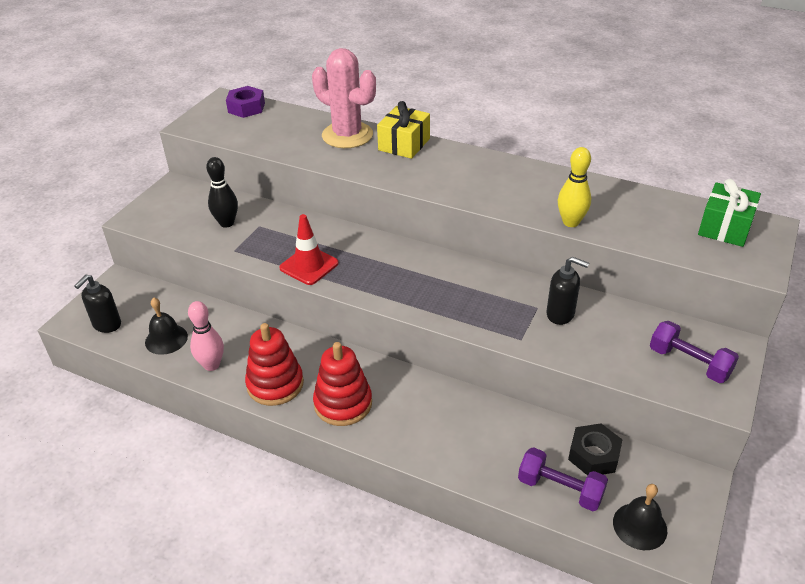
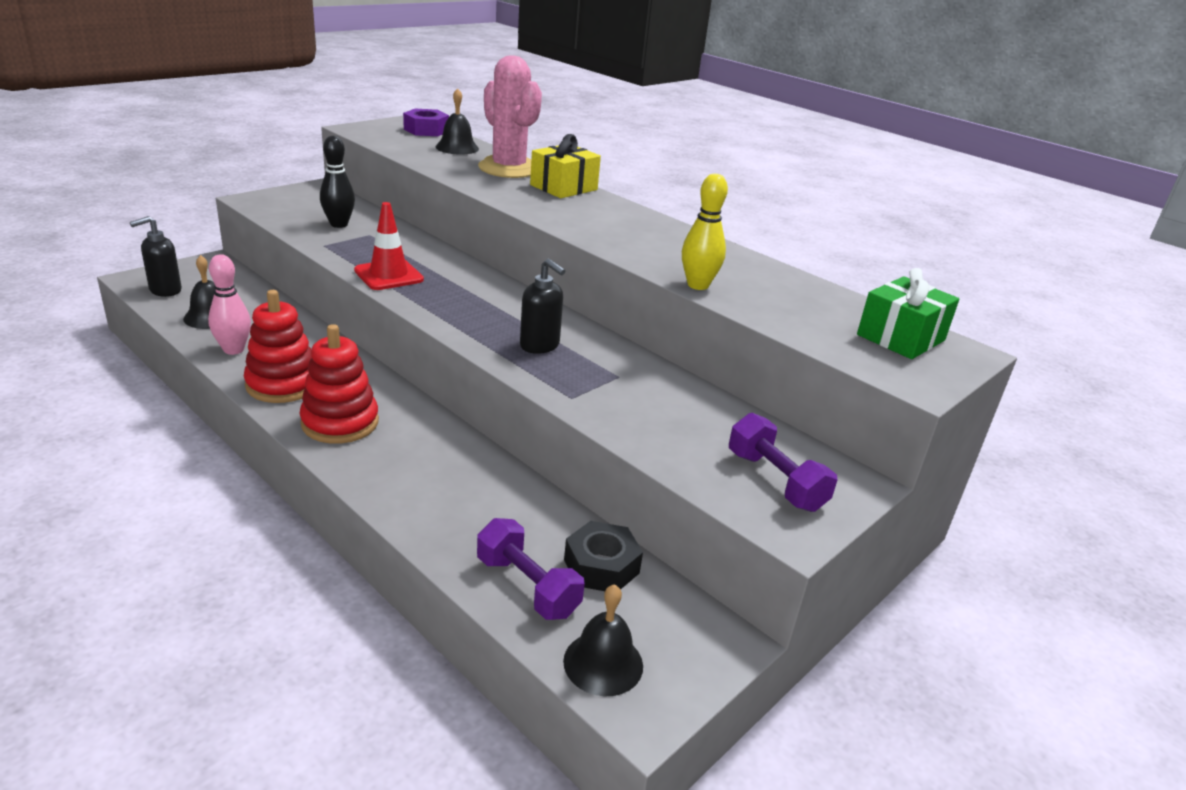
camera: 15 degrees right, 10 degrees down
black soap dispenser [547,256,589,325] -> black soap dispenser moved to [520,259,565,354]
none -> black bell [436,88,479,154]

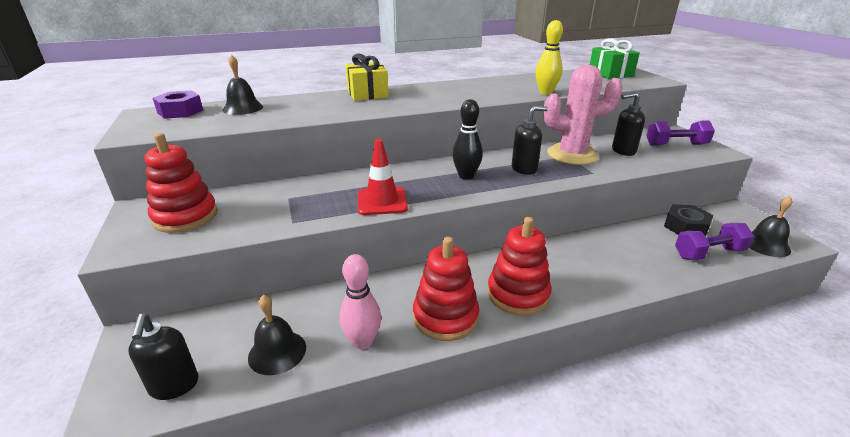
camera: 60 degrees left, 0 degrees up
black bowling pin [320,136,355,228] -> black bowling pin moved to [452,99,483,180]
pink cactus [478,55,542,178] -> pink cactus moved to [543,65,623,165]
none -> red stacking toy [145,133,218,233]
none -> black soap dispenser [612,92,645,156]

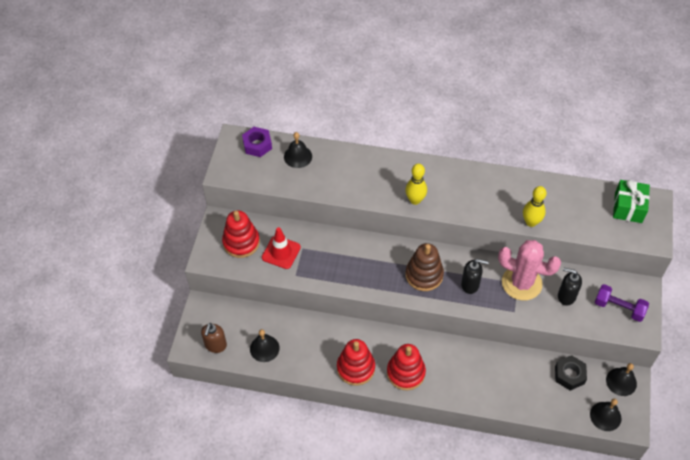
camera: 30 degrees right, 25 degrees up
black soap dispenser [128,314,198,400] -> brown soap dispenser [201,323,227,353]
pink bowling pin [339,254,381,349] -> none
yellow gift [345,53,389,101] -> none
red traffic cone [358,139,408,215] -> red traffic cone moved to [262,227,301,269]
black bowling pin [452,99,483,180] -> brown stacking toy [406,243,444,291]
purple dumbbell [675,223,754,260] -> none
none -> yellow bowling pin [405,164,427,205]
none -> black bell [606,363,637,396]

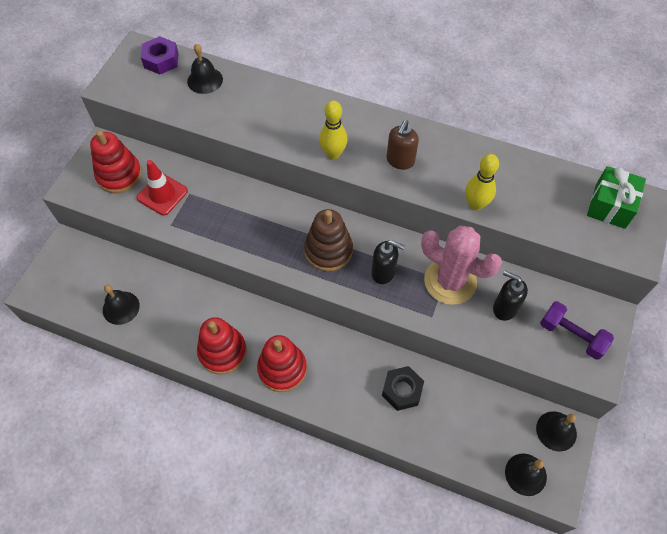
camera: 10 degrees right, 5 degrees up
brown soap dispenser [201,323,227,353] -> brown soap dispenser moved to [387,120,419,170]
black nut [555,355,587,391] -> black nut moved to [382,366,424,411]

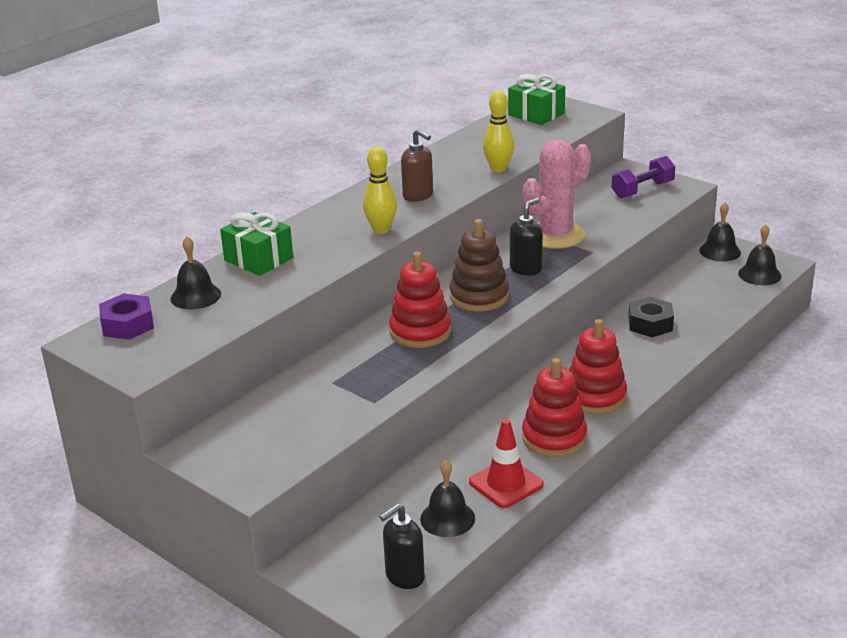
camera: 70 degrees left, 30 degrees down
red stacking toy [90,130,142,193] -> red stacking toy moved to [389,252,451,348]
red traffic cone [136,160,188,216] -> red traffic cone moved to [469,419,544,508]
black soap dispenser [493,271,528,321] -> black soap dispenser moved to [379,504,425,589]
none -> green gift [220,212,293,276]

